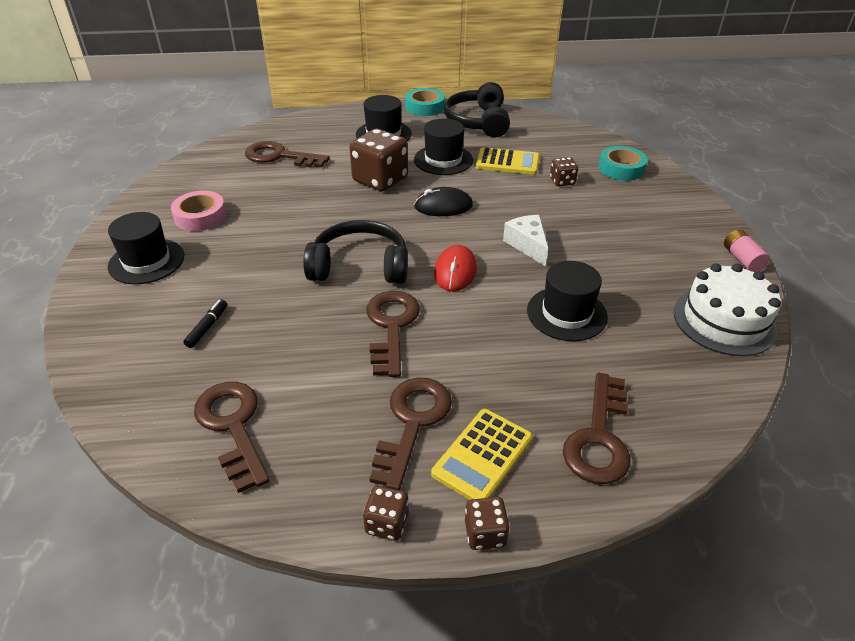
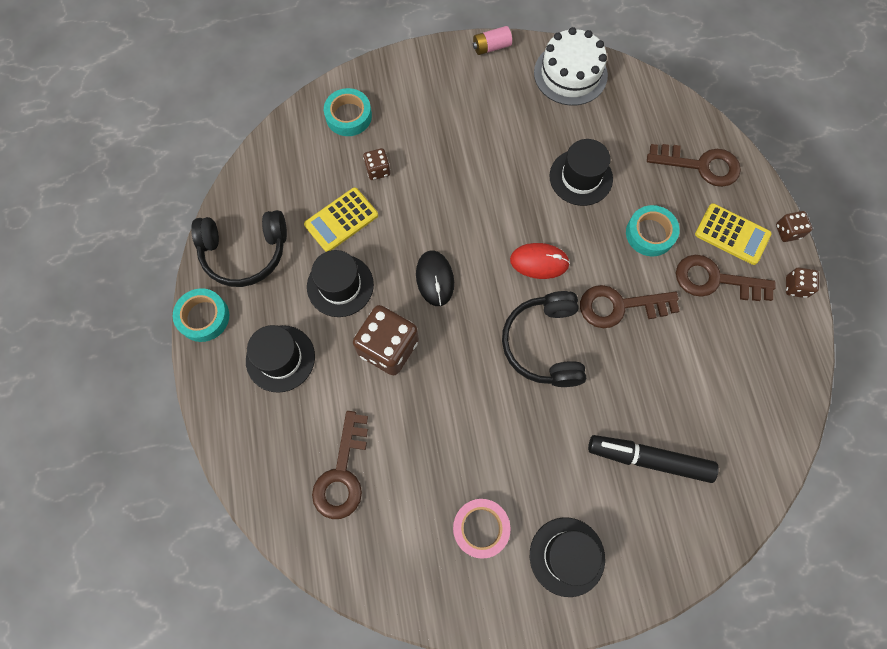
camera: 95 degrees left, 30 degrees up
black marker [183,300,227,348] -> black marker [588,435,718,483], size x2.17
brown key [194,382,270,493] -> none
yellow calculator [476,147,540,175] -> yellow calculator turned 135 degrees counterclockwise [304,187,378,252]
white cheese [503,215,548,266] -> none
none -> turquoise tape [626,205,680,257]

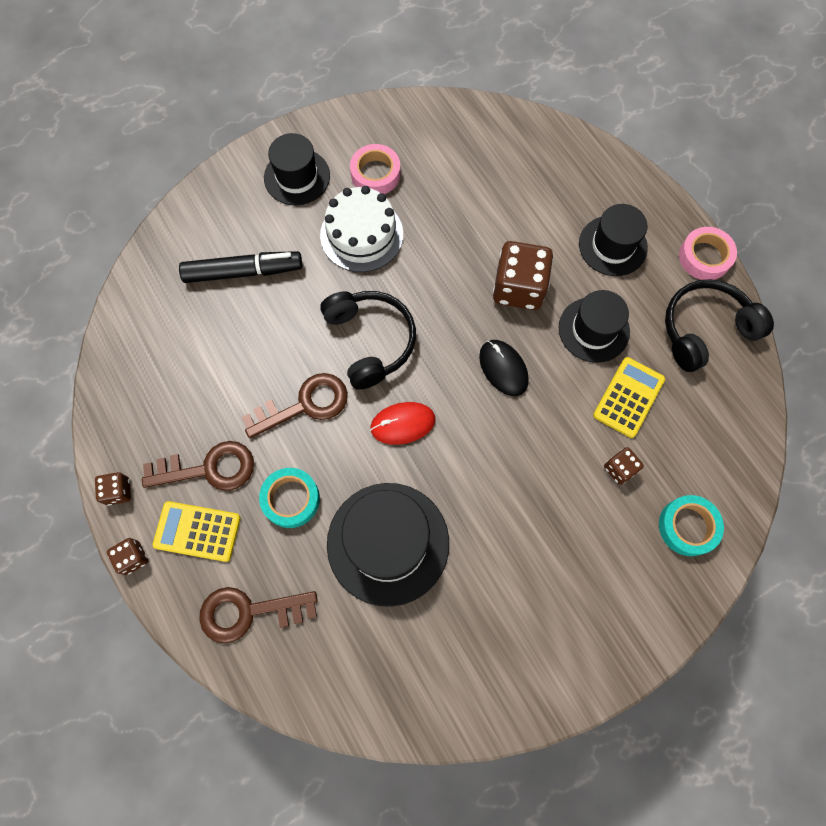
camera: 160 degrees right, 0 degrees up
turquoise tape [173,288,229,342] -> pink tape [679,227,737,280]
brown key [312,411,368,519] -> none
pink battery [473,26,512,55] -> none
white cake [534,27,608,106] -> white cake moved to [320,186,403,272]
black hat [550,139,613,206] -> black hat [327,483,449,607], size x1.57

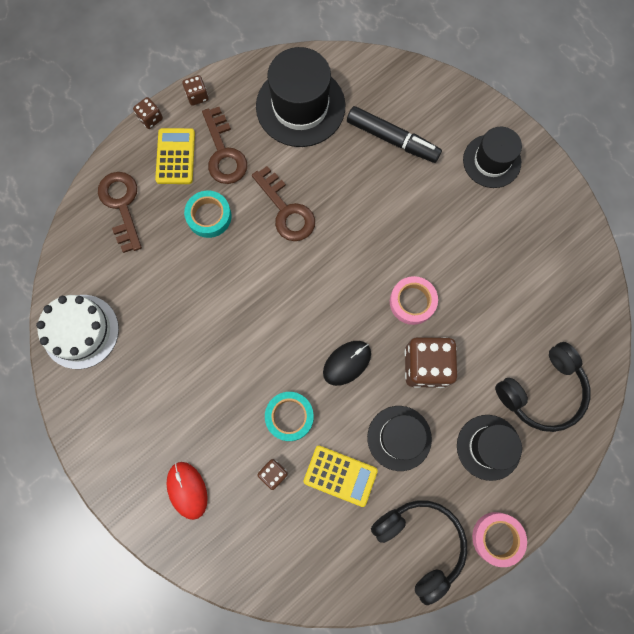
camera: 80 degrees right, 5 degrees up
black marker [179,251,302,283] -> black marker turned 45 degrees counterclockwise [347,106,442,163]
white cake [320,186,403,272] -> white cake moved to [36,295,119,369]
black headphones [320,291,416,390] -> black headphones moved to [495,342,591,432]
black hat [327,483,449,607] -> black hat moved to [256,47,345,147]
pink tape [350,144,401,194] -> pink tape moved to [390,276,438,325]
red mouse [370,402,435,445] -> red mouse moved to [167,462,208,520]
turquoise tape [659,495,724,556] -> turquoise tape moved to [265,392,314,441]

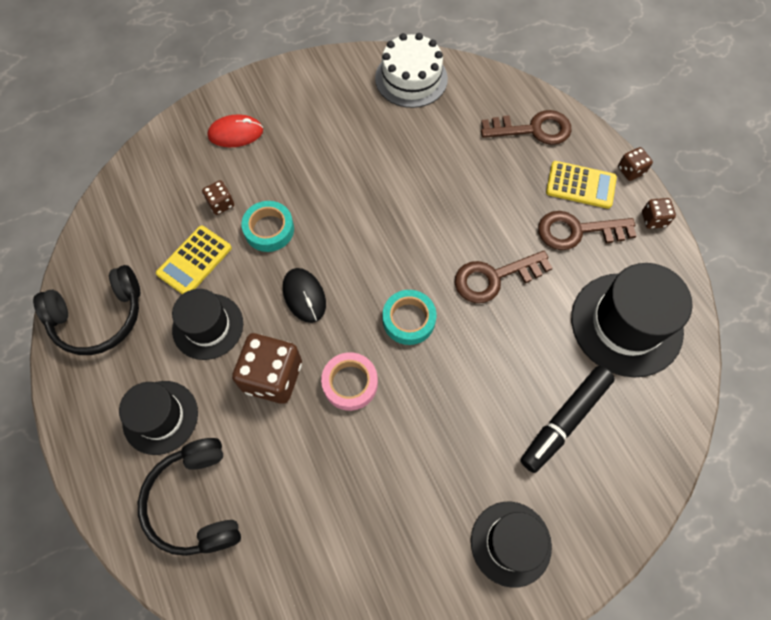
camera: 105 degrees right, 10 degrees down
turquoise tape [184,191,232,238] -> turquoise tape moved to [383,290,437,345]
pink tape [472,512,527,567] -> none

